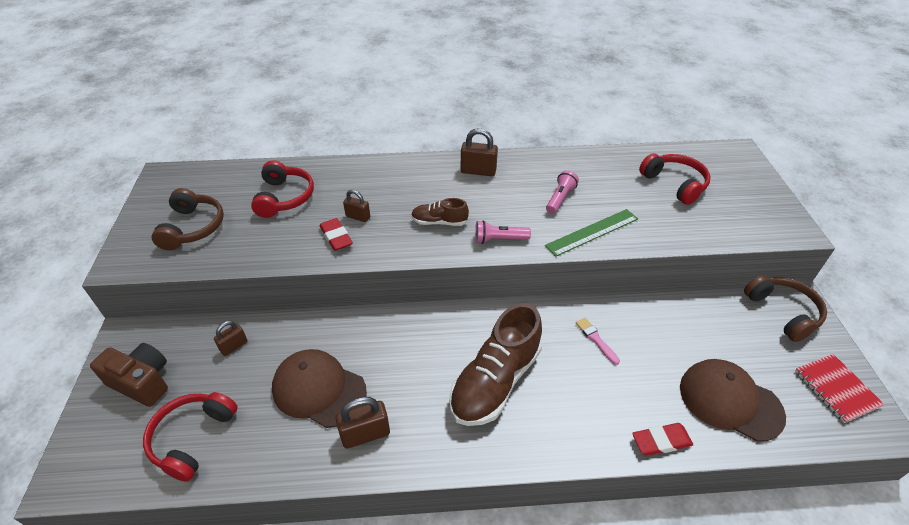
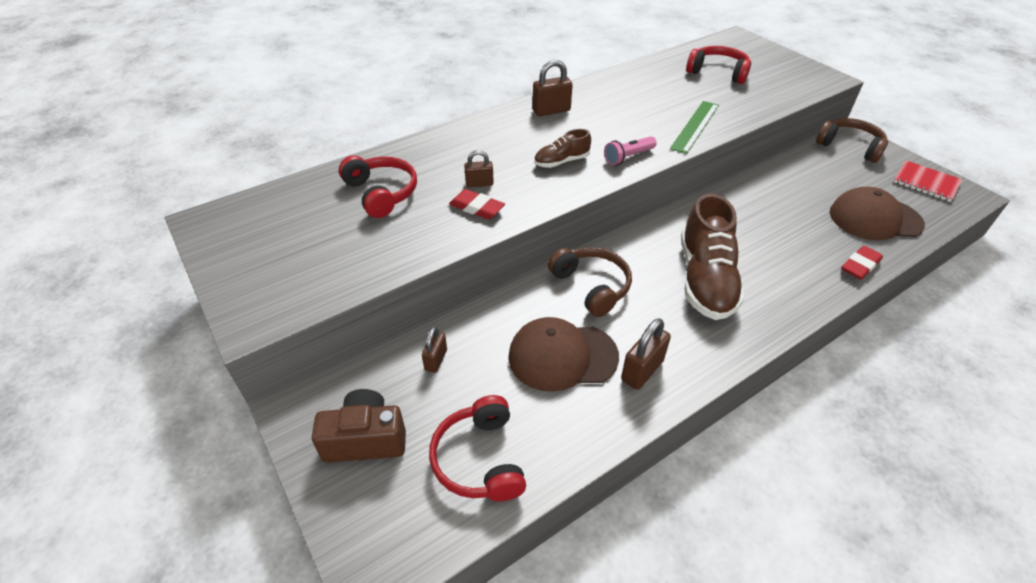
camera: 30 degrees left, 0 degrees up
brown headphones [152,188,224,250] -> brown headphones moved to [548,247,632,317]
pink flashlight [546,170,579,214] -> none
pink brush [576,318,620,365] -> none

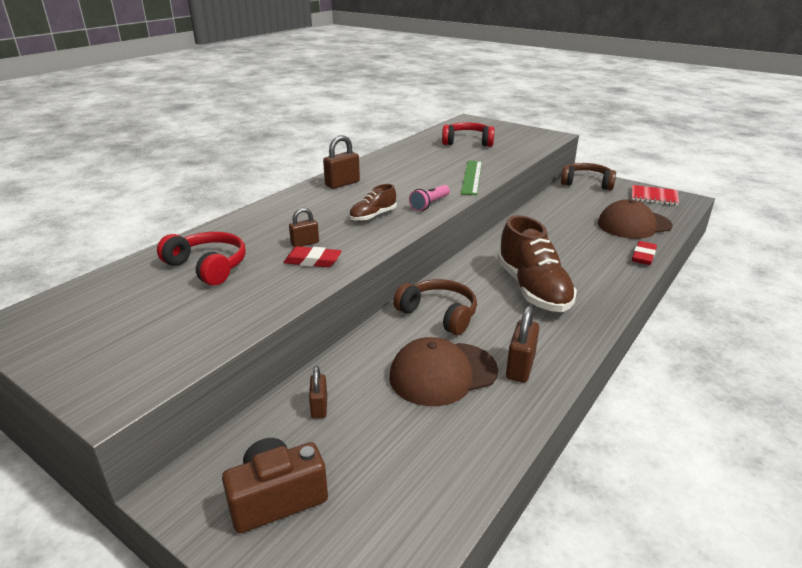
camera: 20 degrees left, 15 degrees down
red headphones [429,395,526,501] -> none

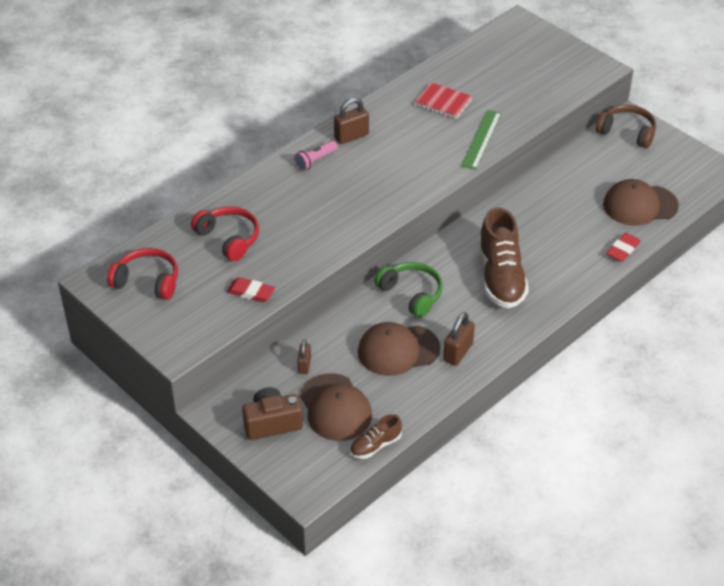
camera: 10 degrees right, 15 degrees up
red eraser [283,246,342,267] -> red eraser moved to [227,277,275,302]
brown padlock [289,208,319,248] -> none
brown shoe [349,184,397,222] -> brown shoe moved to [350,414,402,459]
brown headphones [393,279,477,335] -> green headphones [374,262,443,318]
pink flashlight [409,185,450,211] -> pink flashlight moved to [294,141,338,171]
red headphones [442,122,494,147] -> red headphones moved to [107,248,178,300]
red notebook [632,185,679,206] -> red notebook moved to [414,82,473,119]
none -> brown cap [300,373,372,441]

